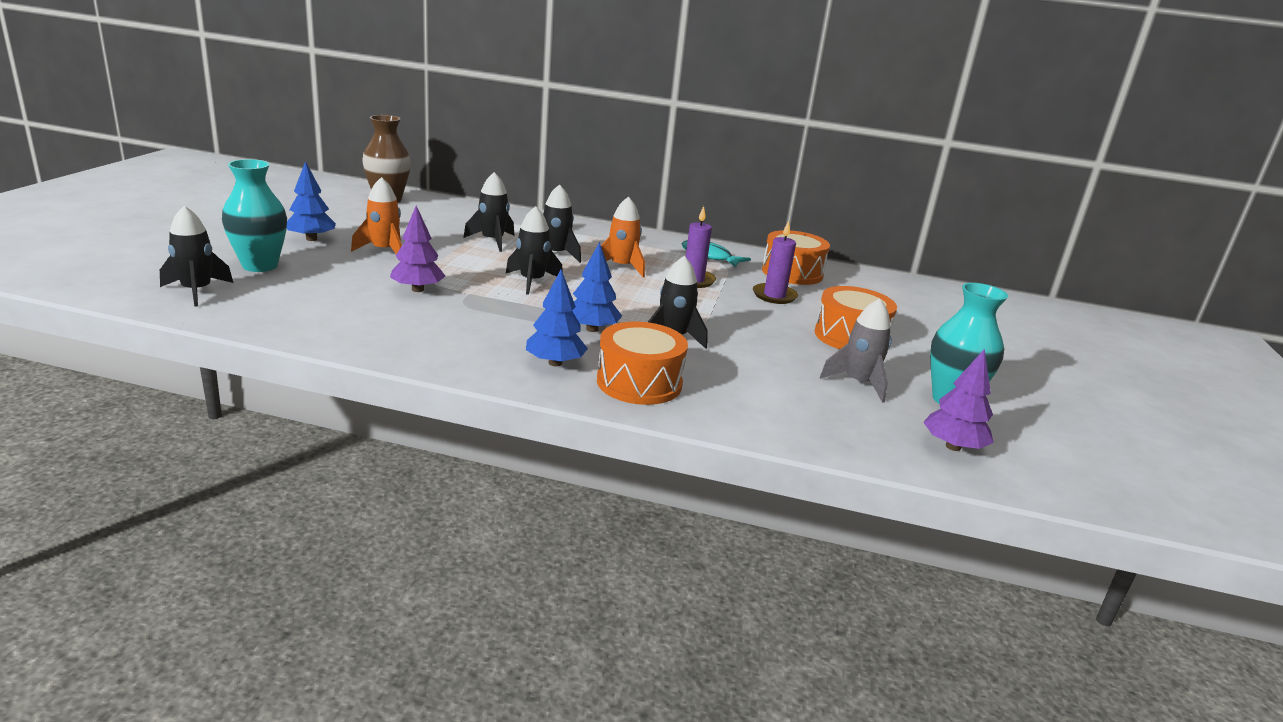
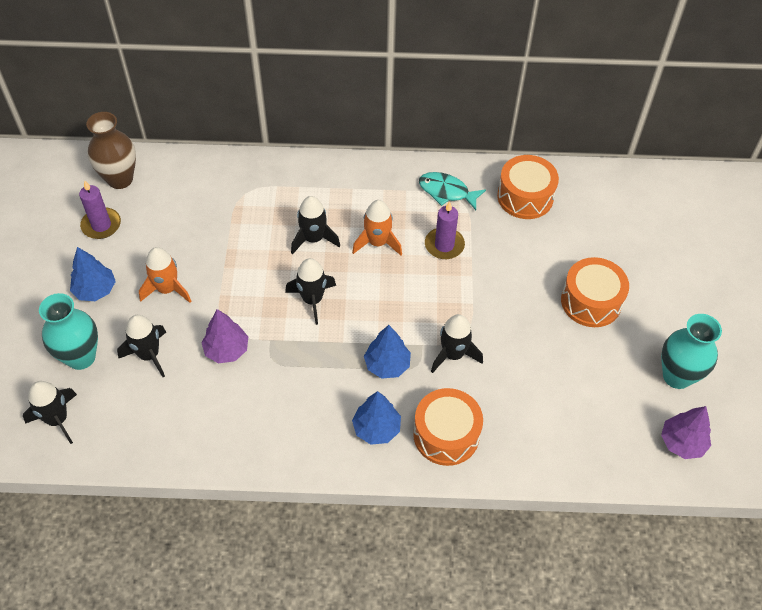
camera: 10 degrees left, 30 degrees up
black rocket [463,172,514,252] -> black rocket moved to [117,315,166,377]
purple candle [753,221,798,304] -> purple candle moved to [79,181,121,239]
grey rocket [820,298,892,403] -> none

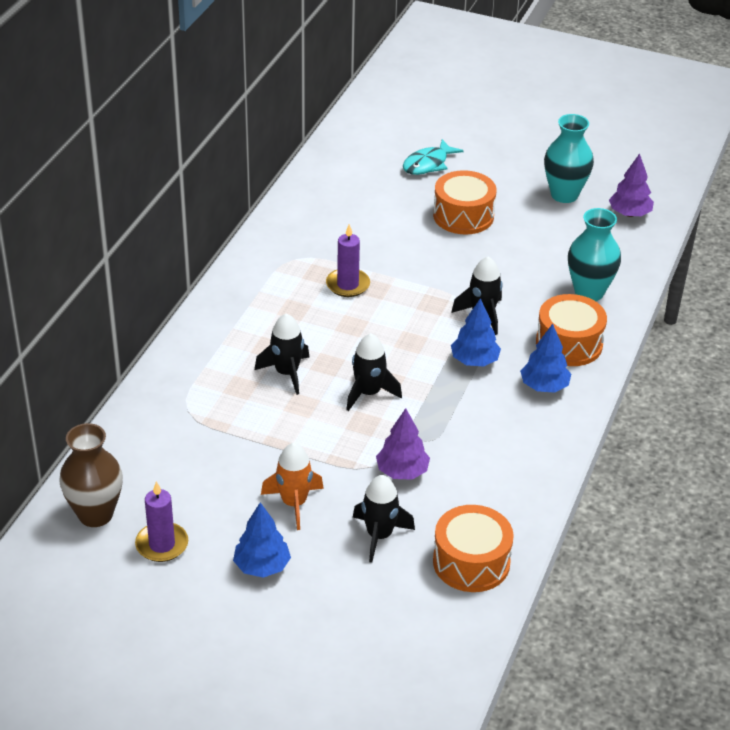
camera: 70 degrees left, 15 degrees down
black rocket [23,381,77,444] -> none
turquoise vase [39,293,98,370] -> turquoise vase moved to [568,208,621,301]
orange rocket [352,200,402,256] -> none
turquoise fish [419,172,486,210] -> turquoise fish moved to [403,139,464,175]
orange drum [497,155,559,219] -> orange drum moved to [433,505,514,592]

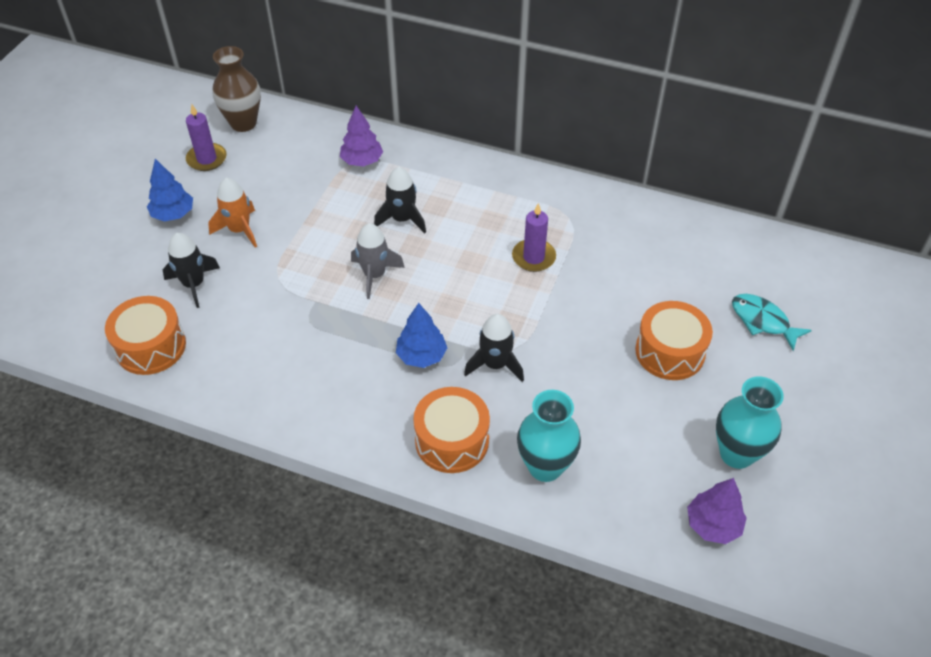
camera: 90 degrees right, 10 degrees up
black rocket [346,333,402,411] -> grey rocket [351,223,405,299]
purple tree [376,408,430,480] -> purple tree moved to [340,106,383,167]
blue tree [520,324,571,393] -> none

